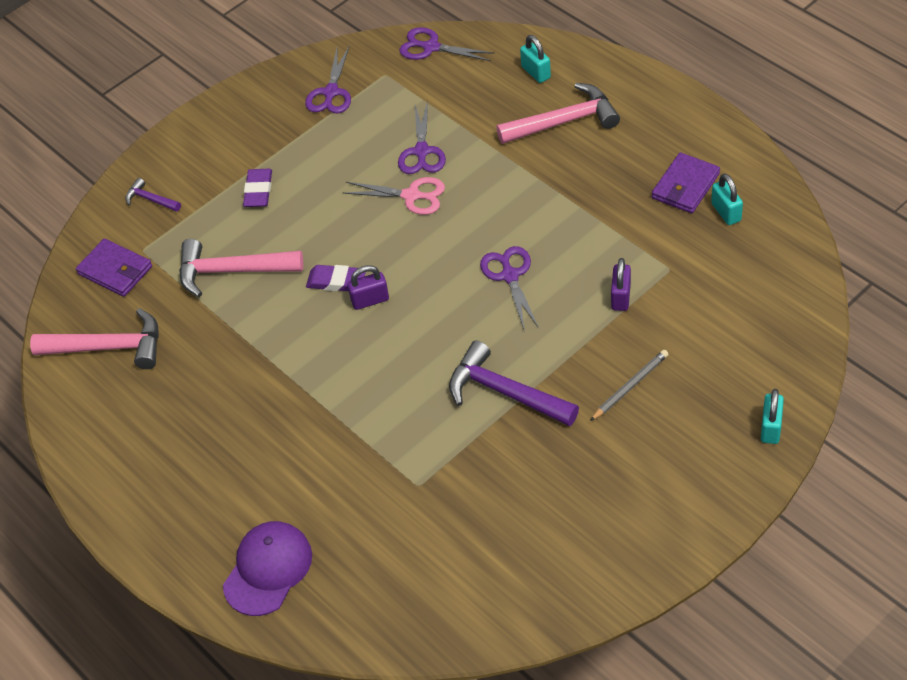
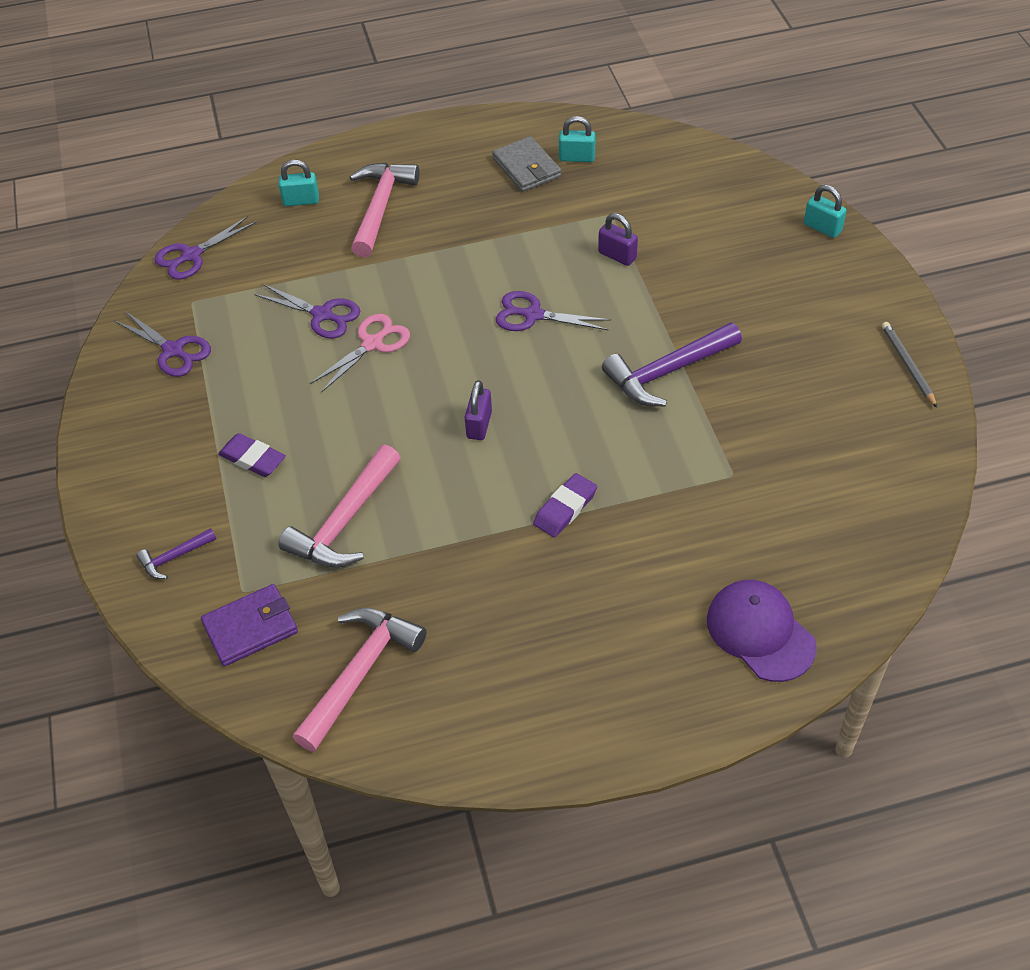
camera: 65 degrees left, 0 degrees up
purple eraser [306,265,366,291] -> purple eraser moved to [533,473,597,538]
grey pencil [590,350,668,421] -> grey pencil moved to [882,322,937,408]
purple wallet [652,152,720,213] -> grey wallet [492,136,561,192]

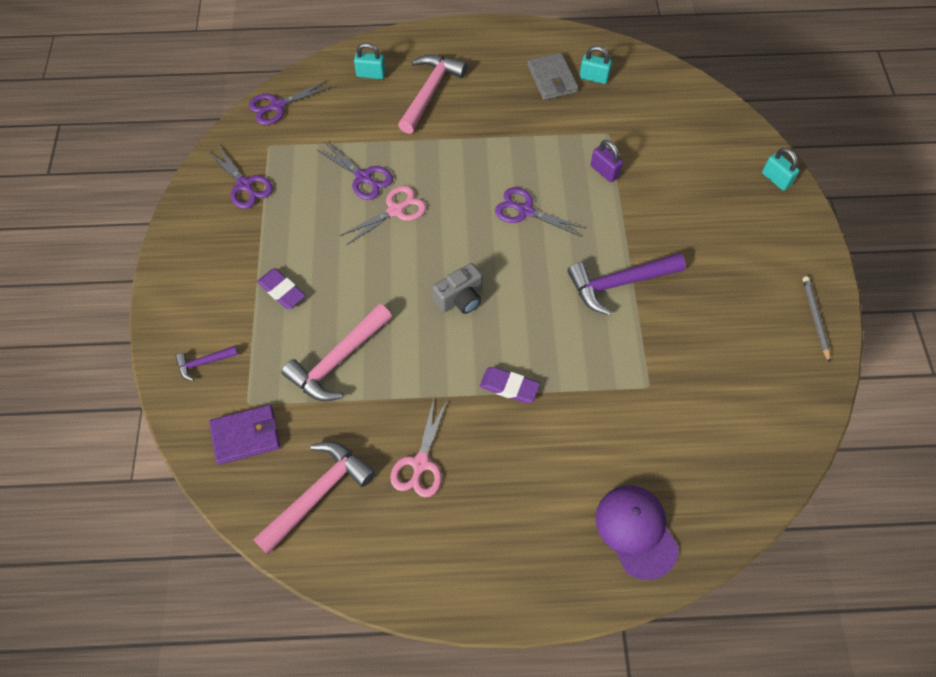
camera: 10 degrees right, 10 degrees up
purple padlock [465,380,492,440] -> grey camera [433,263,482,314]
purple eraser [533,473,597,538] -> purple eraser turned 60 degrees clockwise [480,367,540,403]
none -> pink scissors [390,399,447,497]

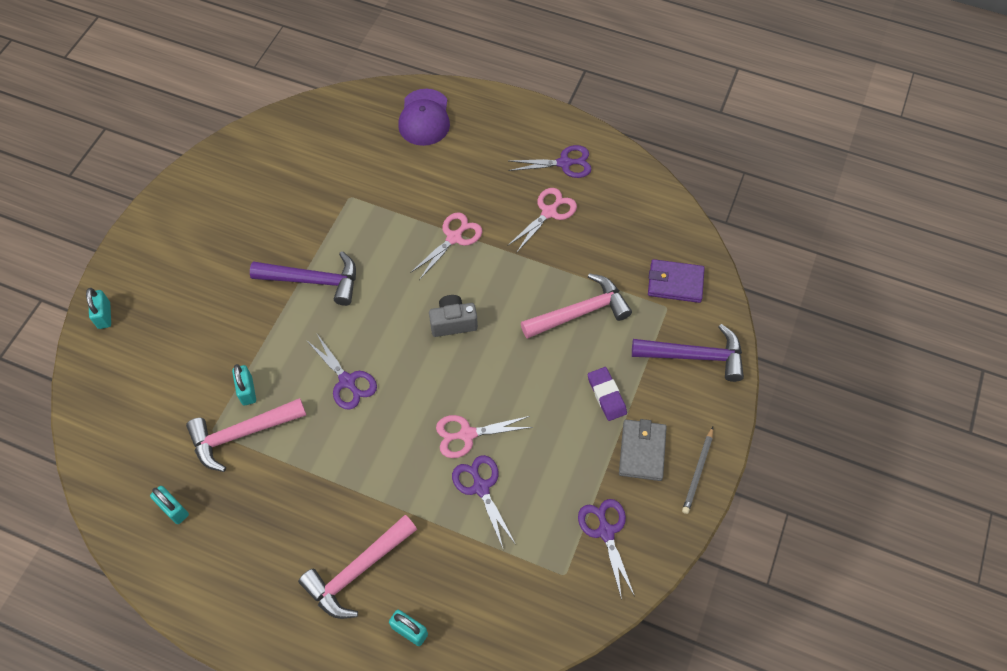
camera: 155 degrees left, 0 degrees up
purple hammer [175,346,238,381] -> purple hammer [632,324,744,382], size x2.00
purple scissors [249,80,332,125] -> purple scissors moved to [509,145,592,178]
pink hammer [253,441,376,554] -> pink hammer moved to [186,398,306,472]
purple eraser [480,367,540,403] -> pink scissors [410,212,482,280]
grey wallet [527,53,578,100] -> grey wallet moved to [619,419,667,481]
purple padlock [591,140,623,182] -> turquoise padlock [232,364,256,405]
grey pencil [803,276,830,363] -> grey pencil moved to [682,427,713,514]

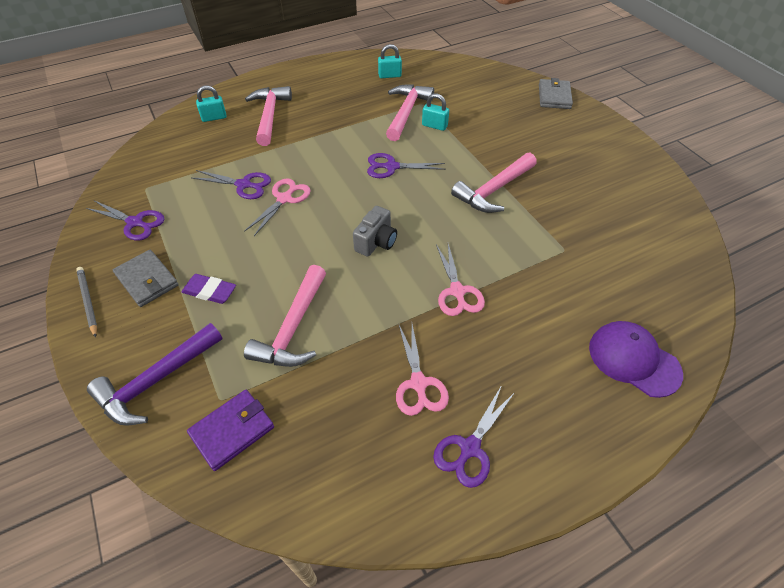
camera: 130 degrees right, 10 degrees down
turquoise padlock [86,288,111,329] -> grey wallet [539,78,573,109]
purple hammer [250,251,356,306] -> pink hammer [451,153,537,213]

